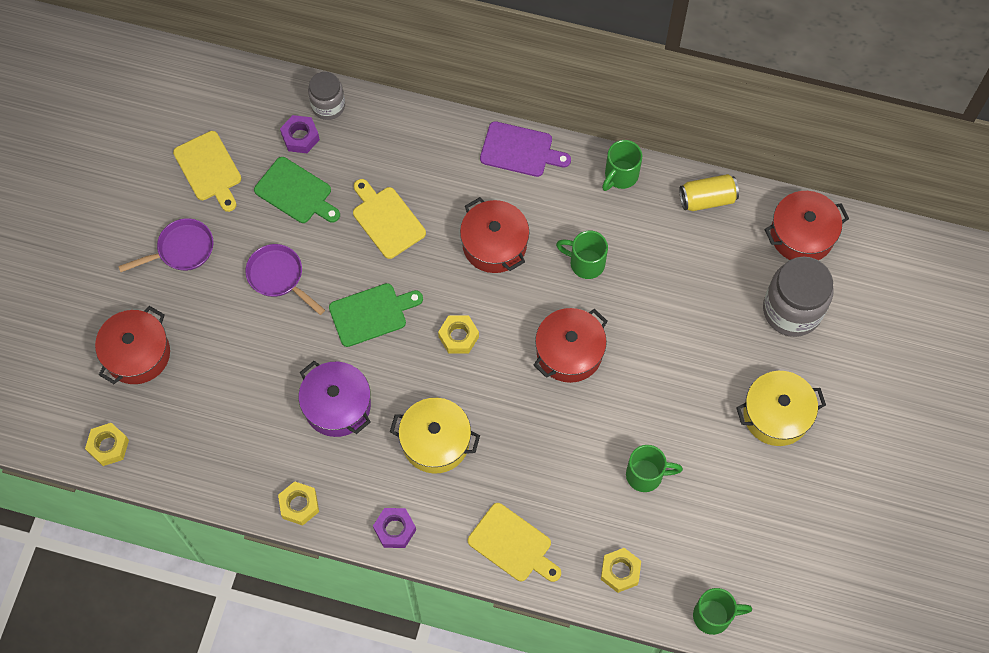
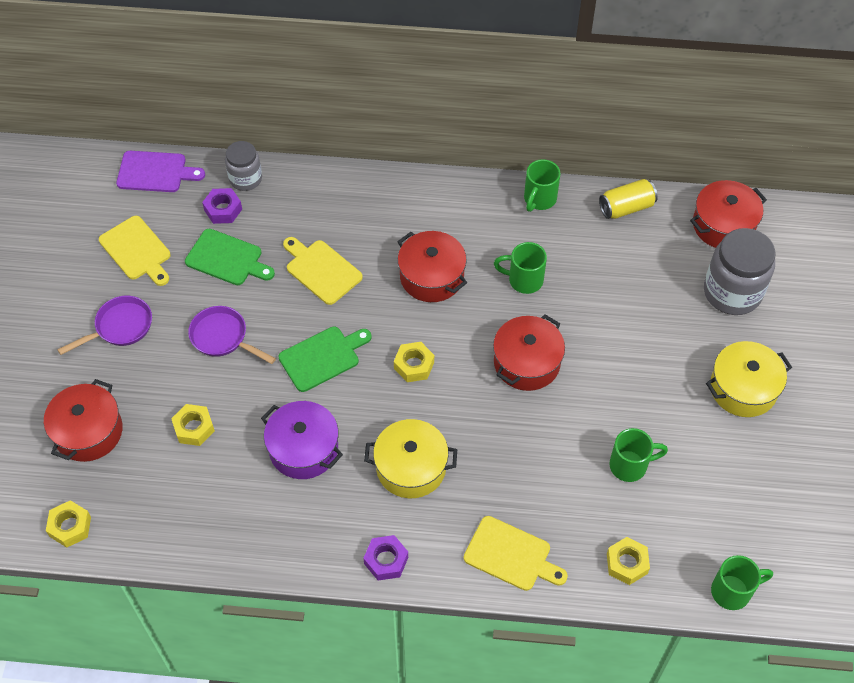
camera: 10 degrees left, 10 degrees down
yellow nut [278,481,319,526] -> yellow nut moved to [171,404,215,446]
purple cutting board [480,121,571,177] -> purple cutting board moved to [116,151,205,192]

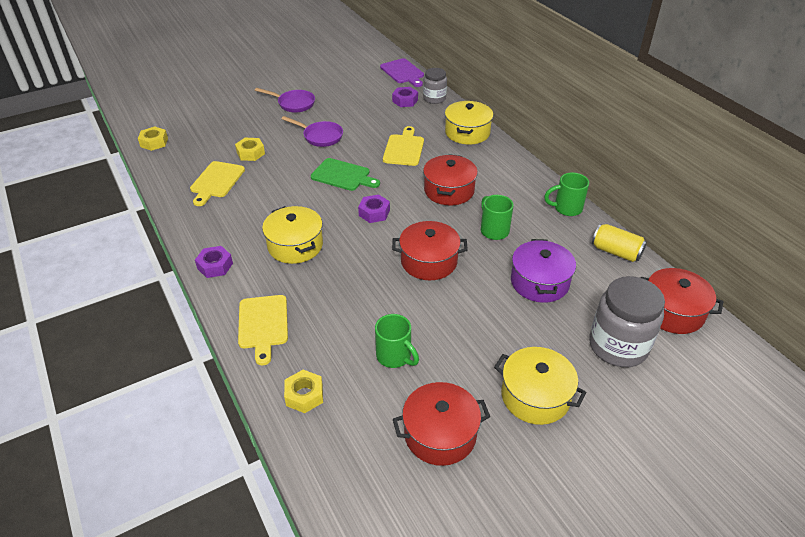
camera: 55 degrees right, 15 degrees down
red pot [44,379,123,462] -> red pot moved to [393,382,490,466]
yellow cutting board [99,216,171,286] -> yellow cutting board moved to [190,161,245,206]
green cutting board [185,229,275,285] -> none
purple pan [188,306,276,364] -> purple pan turned 120 degrees clockwise [282,116,343,147]
purple pot [261,401,343,479] -> purple pot moved to [511,239,576,303]
yellow nut [394,342,434,382] -> purple nut [358,194,390,223]
green mug [711,555,773,610] -> none
none -> yellow pot [445,101,493,145]

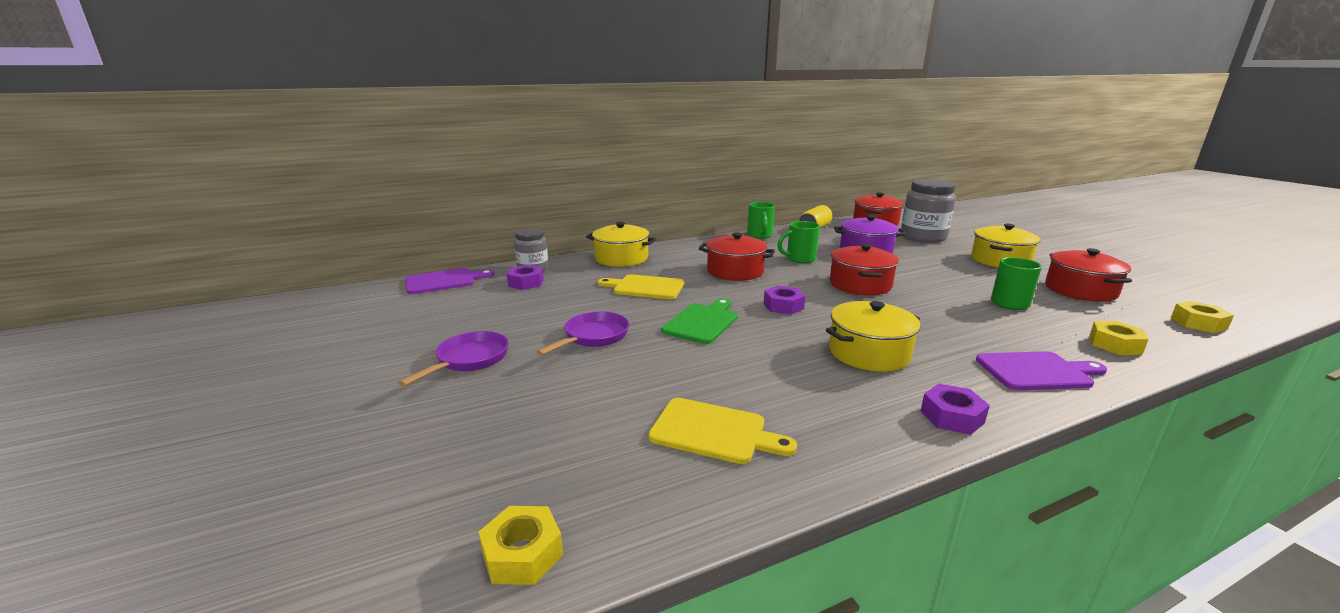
camera: 85 degrees left, 20 degrees down
yellow nut [235,138,265,161] -> yellow nut moved to [1171,301,1234,333]
yellow cutting board [238,295,288,365] -> purple cutting board [976,351,1107,390]

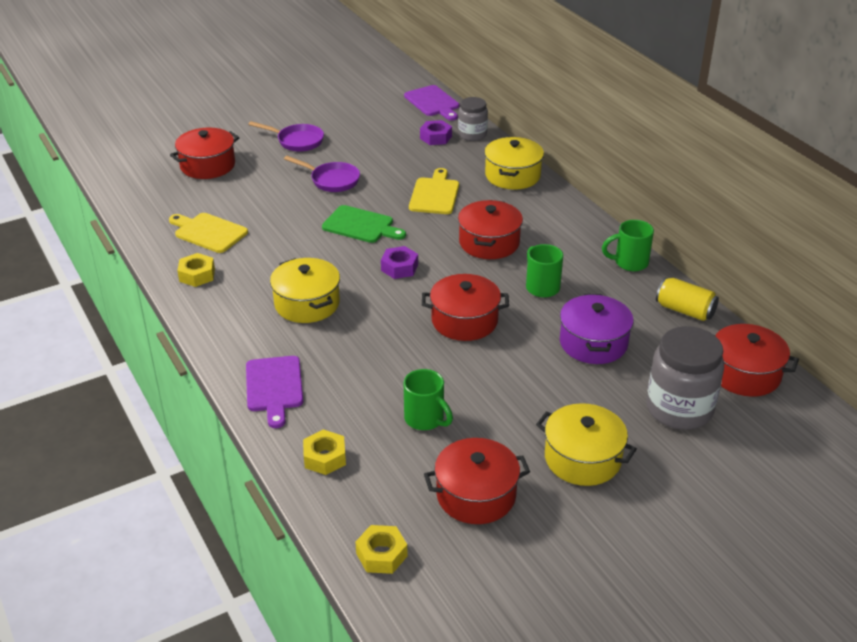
camera: 85 degrees right, 15 degrees up
yellow nut [479,506,563,585] -> yellow nut moved to [177,253,215,287]
yellow cutting board [649,398,797,464] -> yellow cutting board turned 105 degrees clockwise [169,213,248,253]
purple nut [921,384,990,435] -> none
none -> red pot [170,128,240,179]

